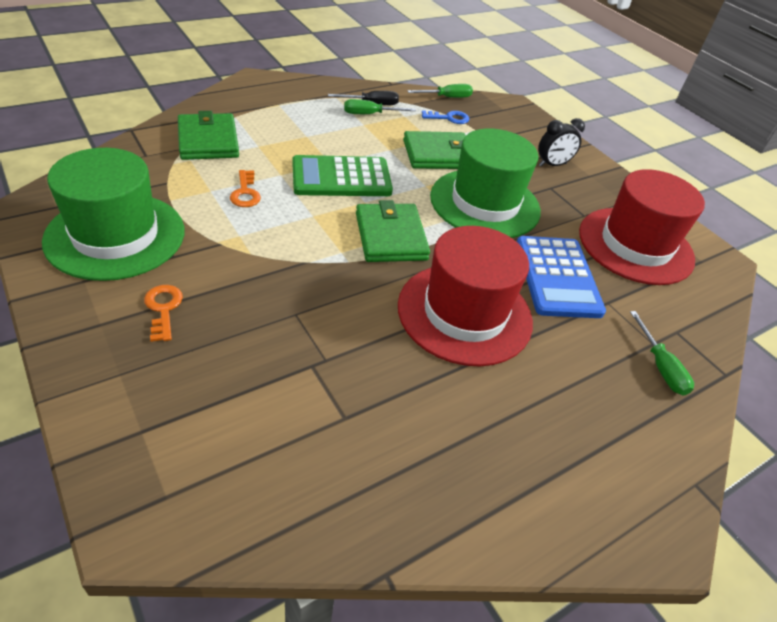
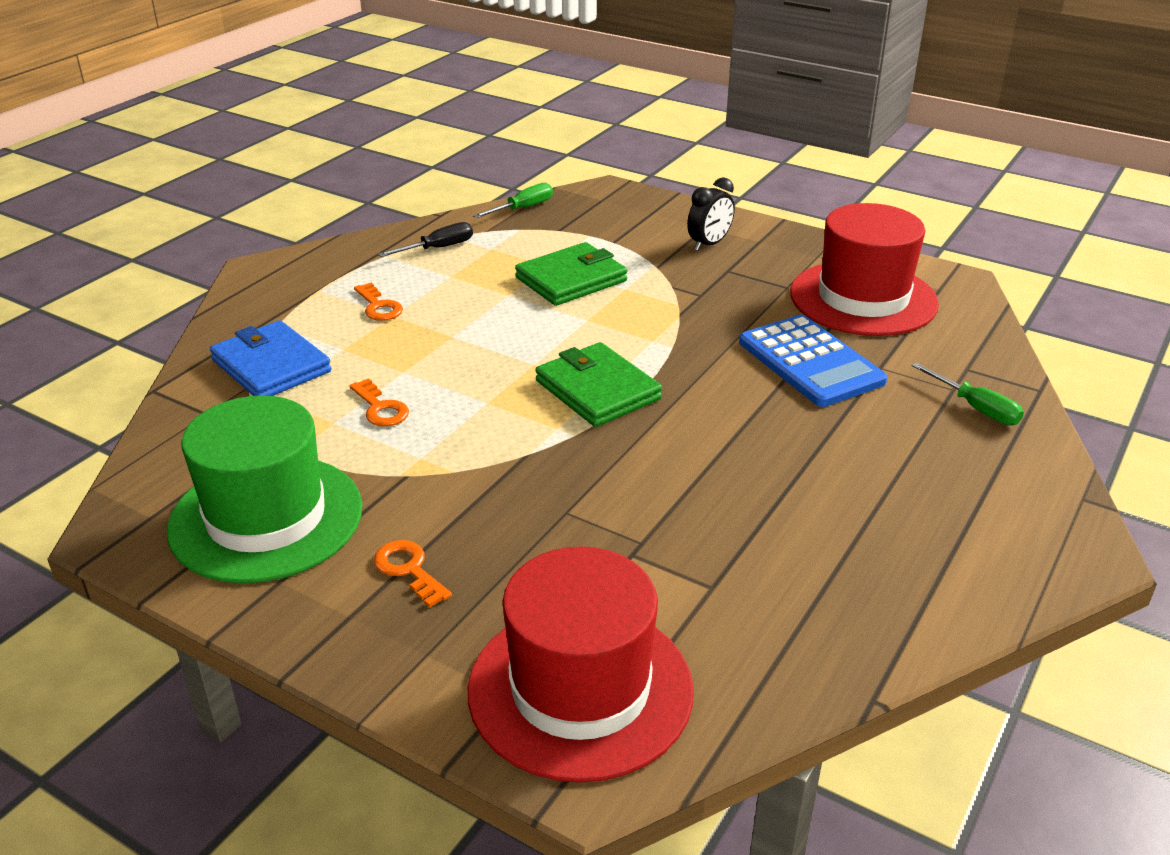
camera: 20 degrees left, 10 degrees down
green wallet [178,111,239,160] -> blue wallet [210,320,332,396]
green calculator [292,155,393,196] -> none
green screwdriver [344,99,416,114] -> none
red hat [398,226,533,366] -> red hat moved to [468,546,694,783]
blue key [422,110,469,124] -> none
green hat [430,129,541,238] -> none
none -> orange key [354,283,403,321]

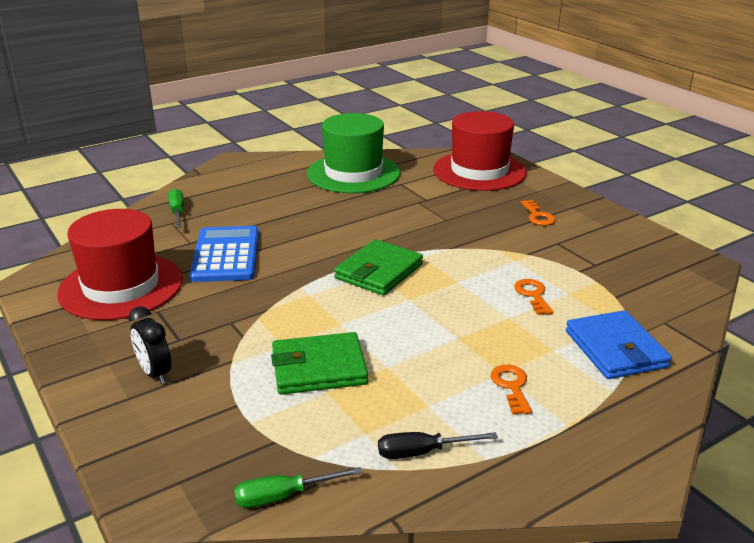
camera: 155 degrees left, 5 degrees down
green hat [167,395,363,583] -> green hat moved to [307,113,400,193]
green wallet [535,342,662,427] -> green wallet turned 45 degrees clockwise [334,239,423,295]
black clock [687,177,735,251] -> black clock turned 105 degrees counterclockwise [129,306,171,384]

